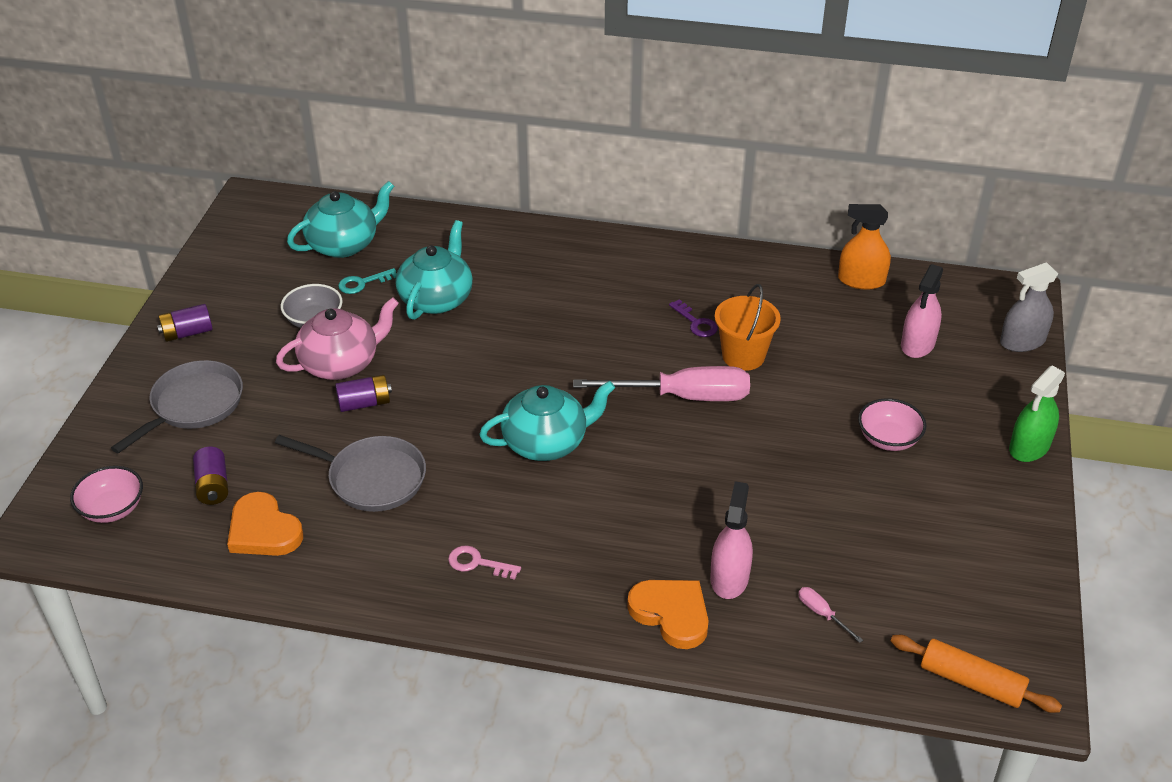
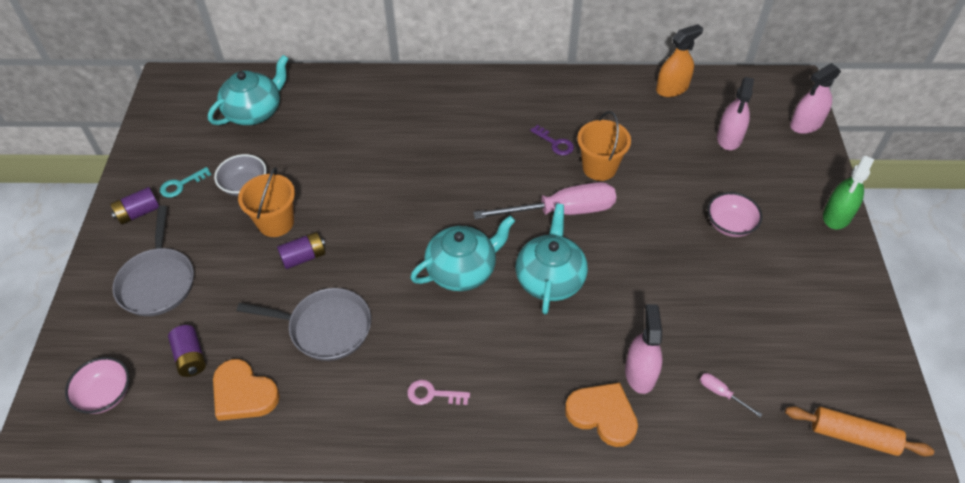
camera: 10 degrees left, 10 degrees up
grey pan [111,360,243,453] -> grey pan turned 150 degrees clockwise [112,206,194,316]
pink teapot [276,297,399,380] -> orange bucket [238,167,295,237]
turquoise key [338,268,397,294] -> turquoise key moved to [160,167,211,198]
turquoise teapot [395,220,473,320] -> turquoise teapot moved to [515,204,588,315]
orange spray bottle [838,204,891,290] -> orange spray bottle turned 150 degrees clockwise [656,24,703,97]
grey spray bottle [1000,262,1058,352] -> pink spray bottle [790,63,841,134]

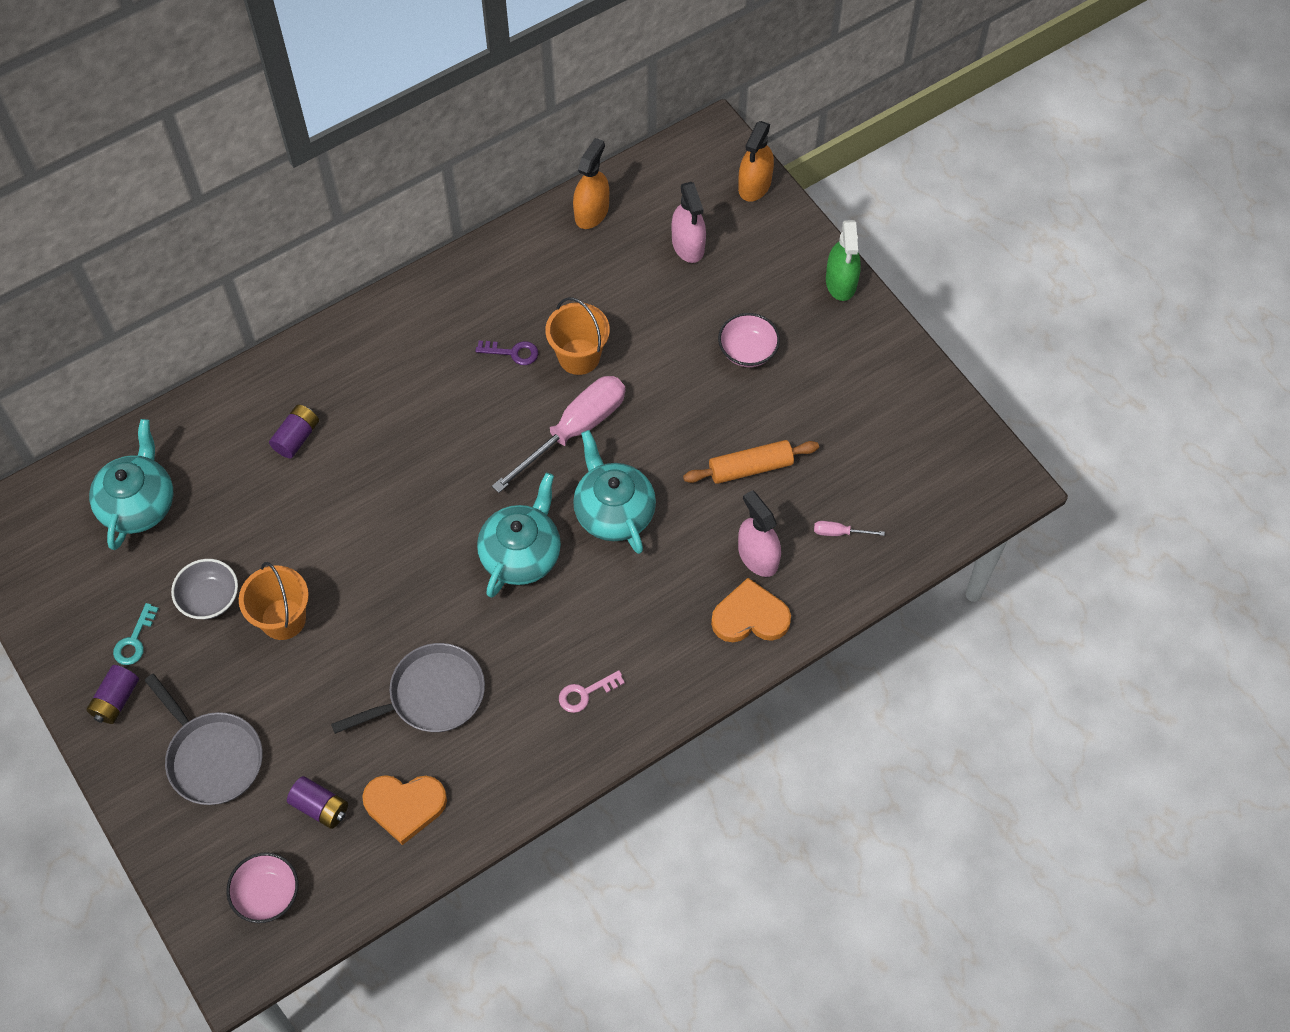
camera: 35 degrees left, 10 degrees up
purple battery [277,232,326,269] -> purple battery moved to [269,405,319,458]
orange rolling pin [785,406,934,456] -> orange rolling pin moved to [683,440,819,484]
pink spray bottle [790,63,841,134] -> orange spray bottle [738,121,774,202]

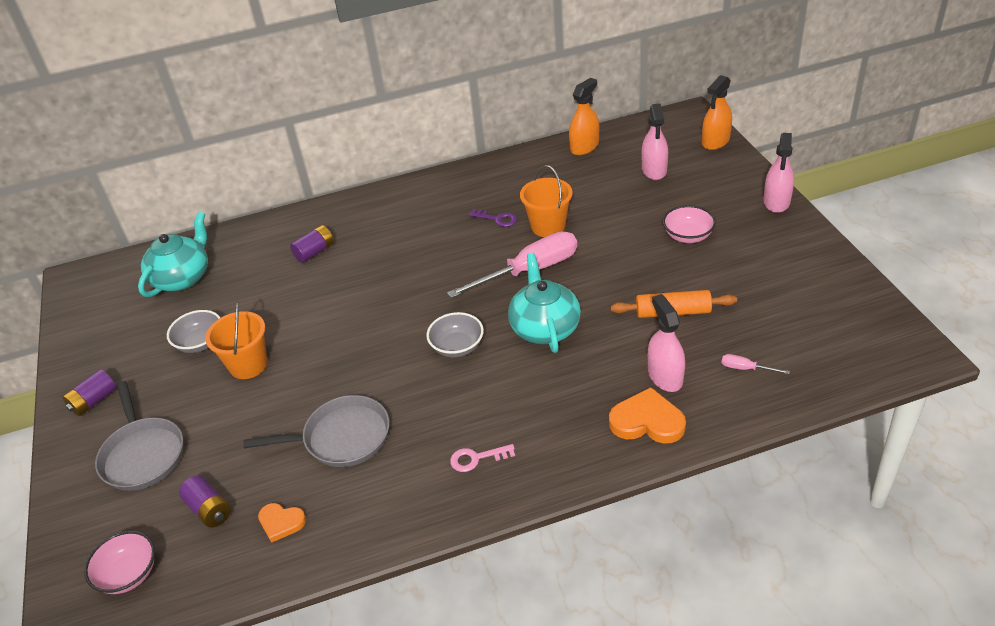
camera: 20 degrees right, 20 degrees down
turquoise key [113,603,159,665] -> none
orange heart [362,775,447,845] -> orange heart [258,503,306,543], size x0.61
turquoise teapot [477,473,561,598] -> grey bowl [426,312,484,358]
green spray bottle [826,220,861,301] -> pink spray bottle [764,133,794,213]

